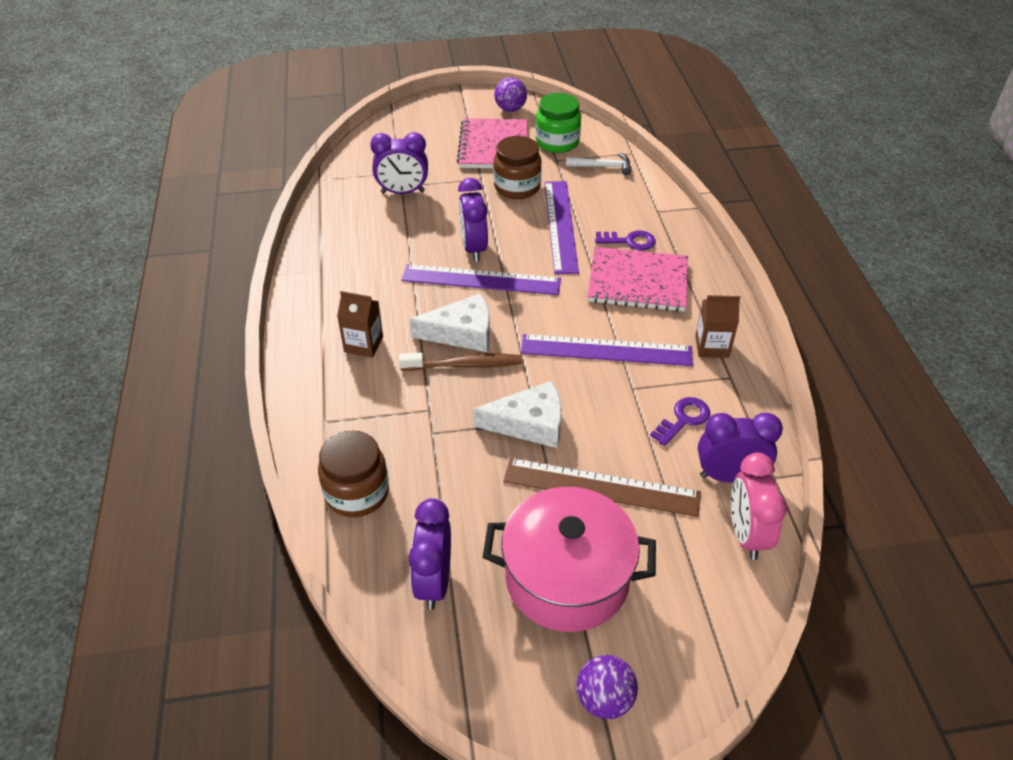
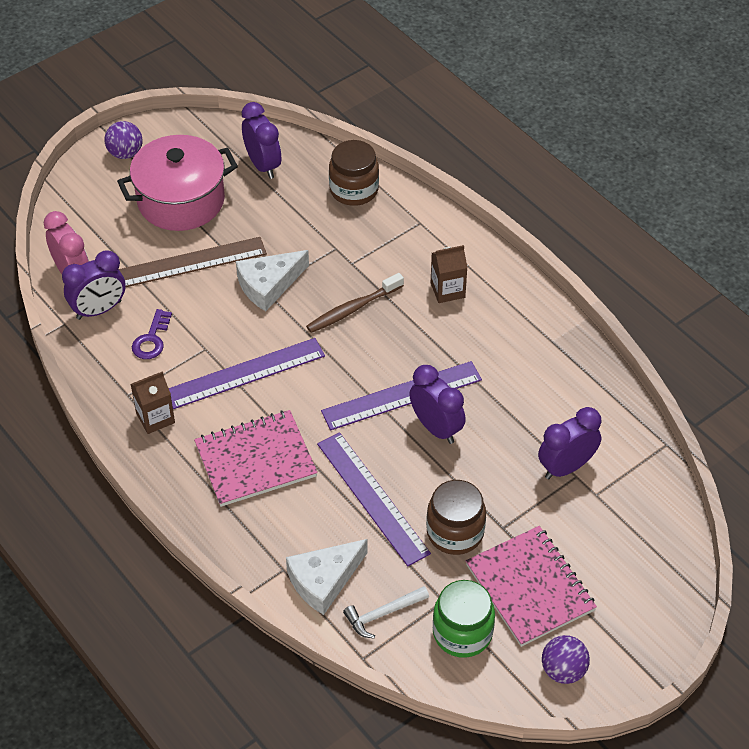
camera: 150 degrees right, 5 degrees up
white cheese [409,293,490,352] -> white cheese moved to [286,539,368,615]
purple key [595,230,656,250] -> none

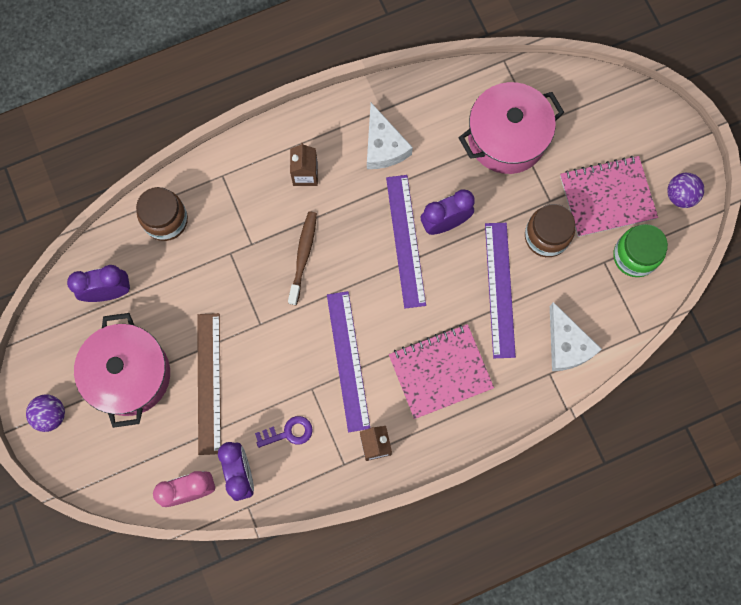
camera: 75 degrees left, 25 degrees up
purple key [132,309,172,359] -> purple key turned 45 degrees counterclockwise [255,416,313,448]
pink notebook [194,410,318,507] -> pink notebook turned 75 degrees clockwise [389,324,494,419]
white cheese [236,250,309,311] -> white cheese moved to [367,103,413,169]
brown toothbrush [306,273,404,333] -> brown toothbrush turned 150 degrees counterclockwise [288,211,317,305]
purple ruler [317,432,431,566] -> purple ruler turned 75 degrees counterclockwise [485,223,516,358]
white hammer [343,586,429,639] -> none
purple clock [538,407,602,479] -> pink pot [458,82,565,174]

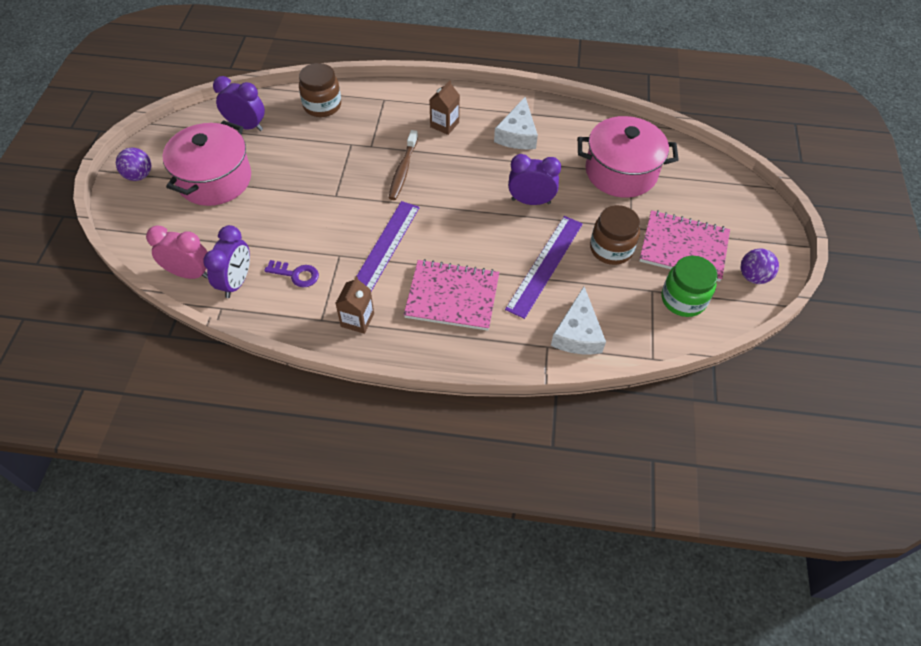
camera: 30 degrees right, 20 degrees down
brown ruler [197,313,221,455] -> none
brown toothbrush [288,211,317,305] -> brown toothbrush turned 150 degrees clockwise [389,130,418,200]
purple ruler [386,175,426,309] -> none

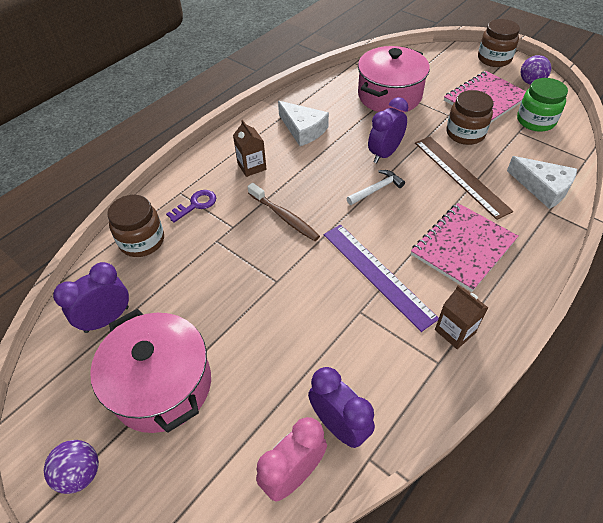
camera: 55 degrees left, 5 degrees down
purple key [264,260,319,287] -> purple key moved to [166,190,216,223]
purple ruler [505,216,583,319] -> brown ruler [415,137,513,220]
none -> white hammer [346,170,405,205]
none -> brown jar [478,19,520,67]

